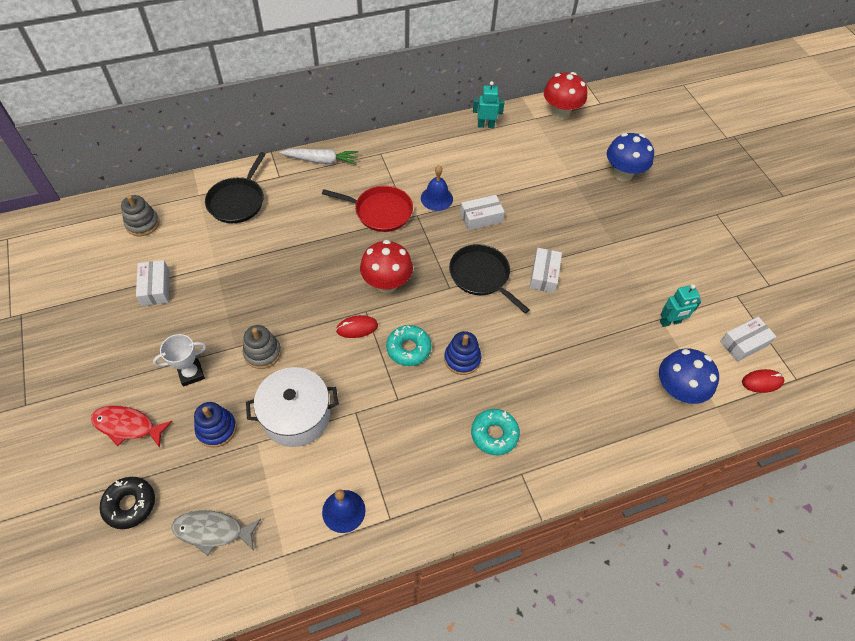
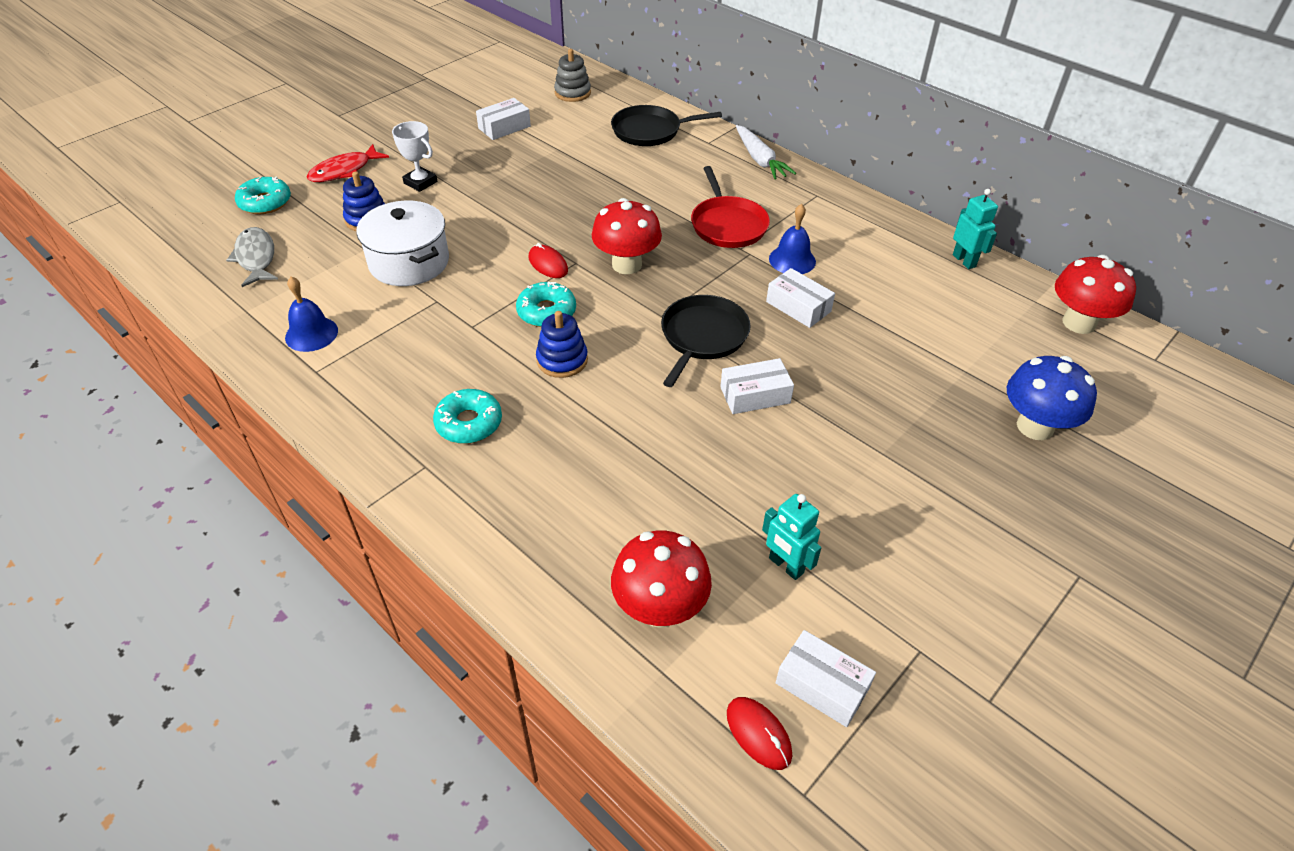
camera: 65 degrees right, 10 degrees down
red fish [91,406,173,448] -> red fish turned 120 degrees counterclockwise [307,144,389,182]
black donut [100,477,155,529] -> turquoise donut [235,177,291,214]
grey stacking toy [243,325,281,369] -> none
blue mushroom [659,348,719,404] -> red mushroom [611,530,712,628]

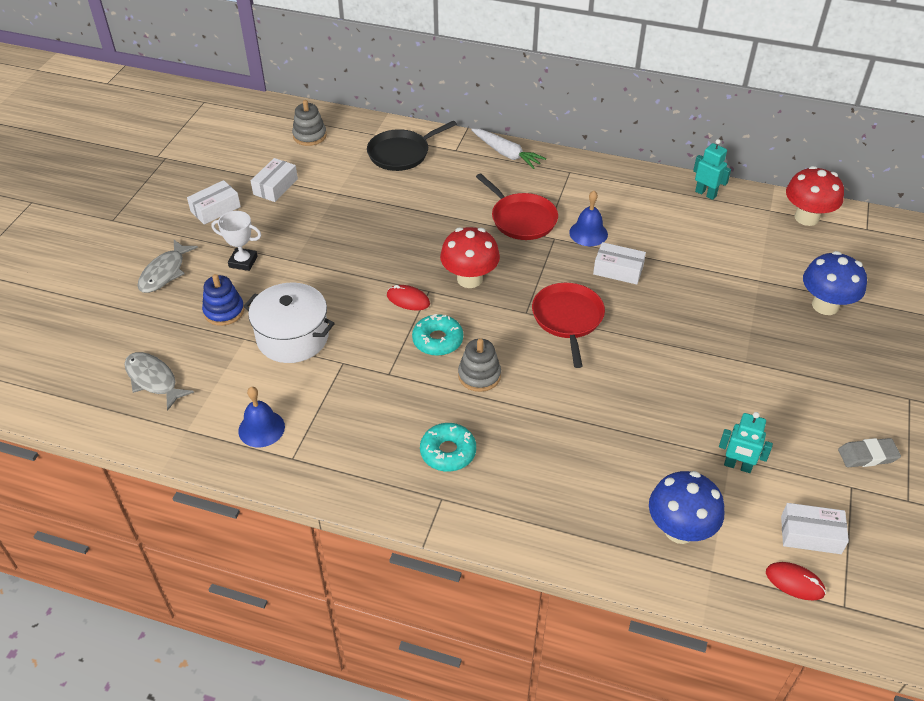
camera: 25 degrees left, 0 degrees up
turquoise donut [235,177,291,214] -> none
red fish [307,144,389,182] -> grey fish [137,240,198,293]
blue stacking toy [536,311,588,378] -> grey stacking toy [458,339,501,392]
red mushroom [611,530,712,628] -> blue mushroom [649,471,724,544]
black pan [661,295,751,387] -> red pan [532,283,605,368]
white box [720,358,794,414] -> white box moved to [187,180,241,225]
none -> grey eraser [838,438,901,467]

